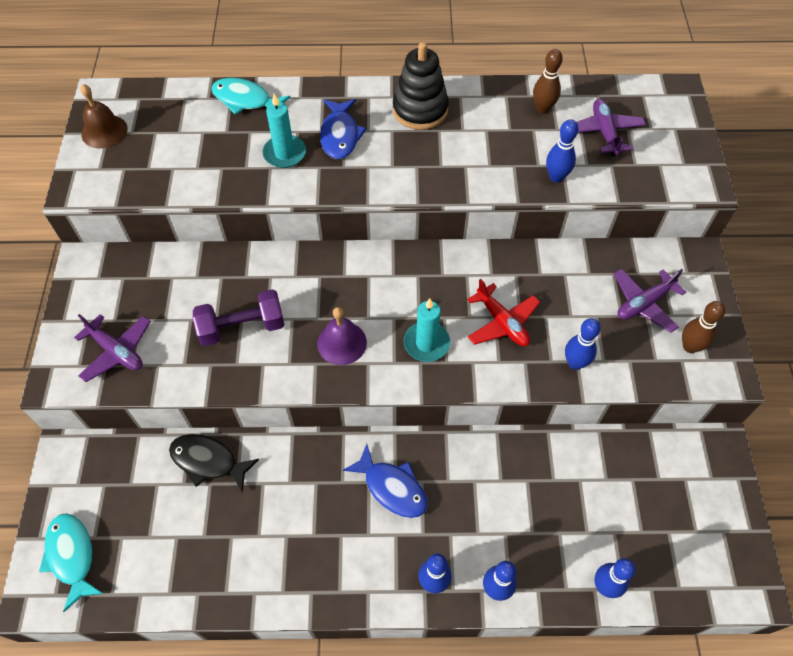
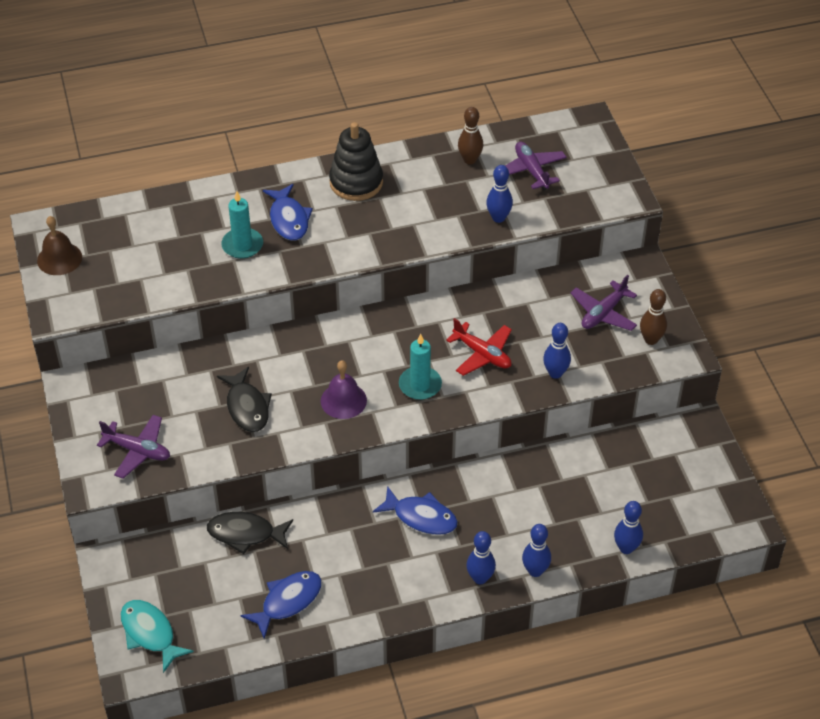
camera: 15 degrees left, 10 degrees down
purple dumbbell [193,289,285,346] -> black fish [217,367,272,432]
turquoise fish [211,78,291,115] -> none
none -> blue fish [241,571,322,639]

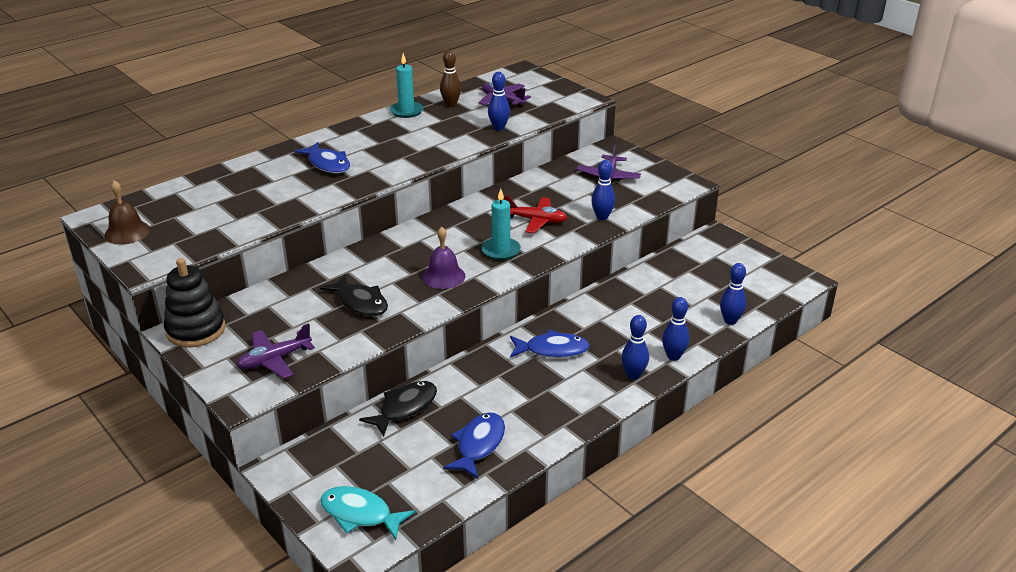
camera: 25 degrees left, 15 degrees down
purple plane [97,415,170,479] -> purple plane turned 150 degrees clockwise [237,323,315,379]
black fish [207,512,293,554] -> black fish turned 150 degrees clockwise [359,381,437,437]
turquoise candle [221,191,263,259] -> turquoise candle moved to [390,53,424,118]
black stacking toy [329,122,383,201] -> black stacking toy moved to [164,258,225,347]
brown bowling pin [640,289,667,345] -> none

